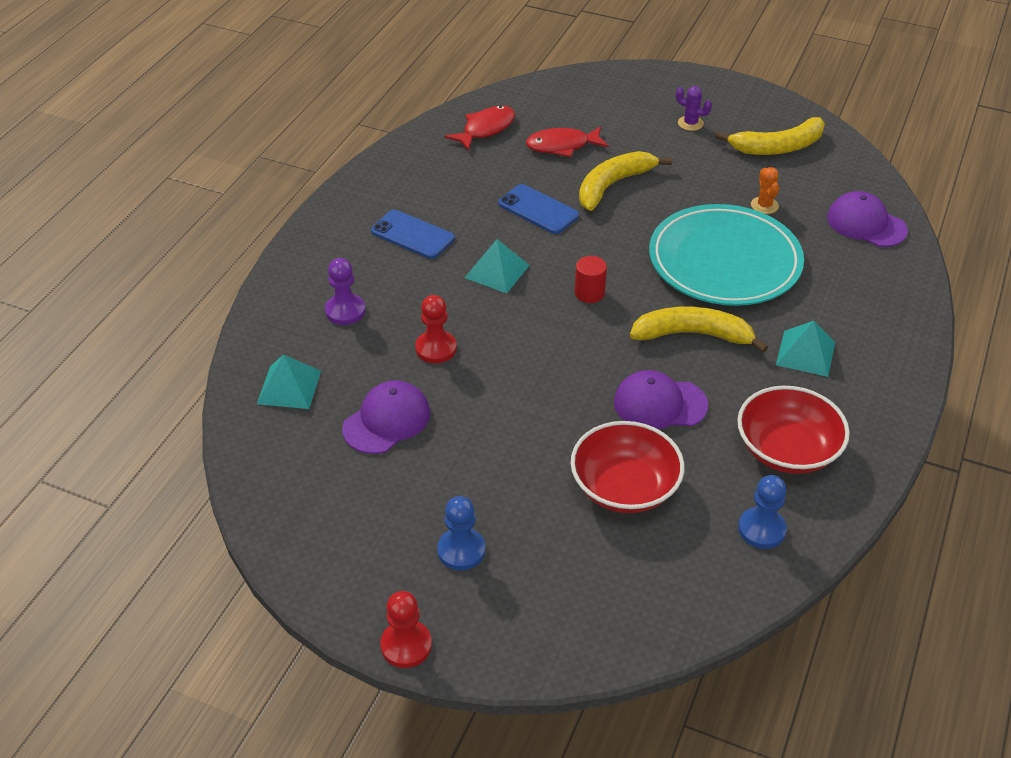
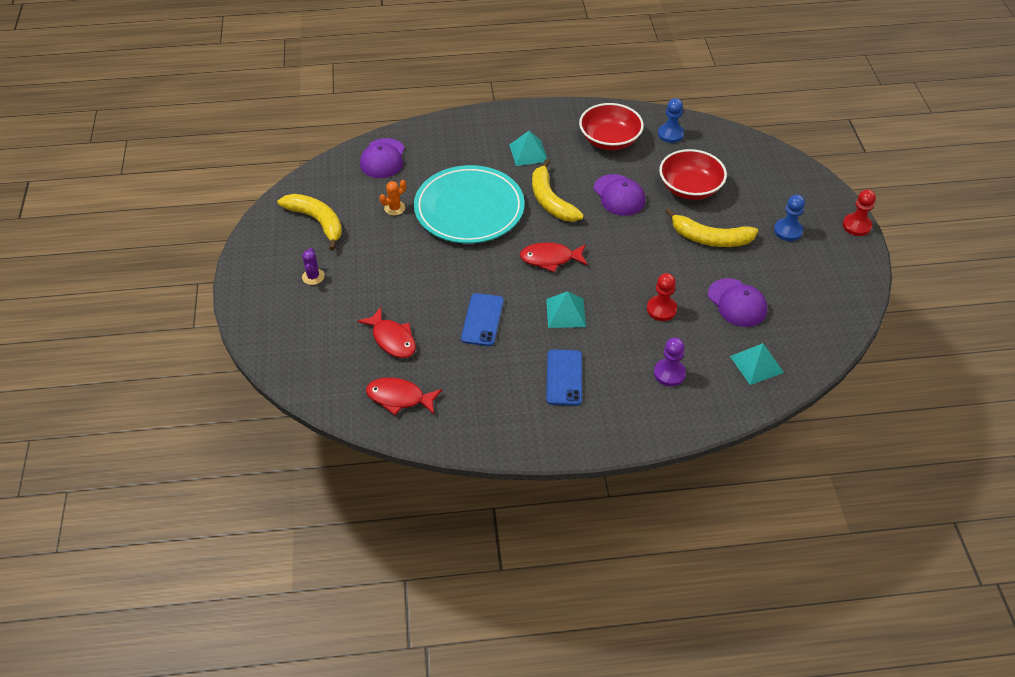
camera: 120 degrees left, 5 degrees up
purple cap [342,380,431,454] -> purple cap turned 135 degrees counterclockwise [708,278,767,327]
red cylinder [575,256,607,303] -> red fish [520,242,588,272]
yellow banana [579,151,672,211] -> yellow banana moved to [666,208,758,247]

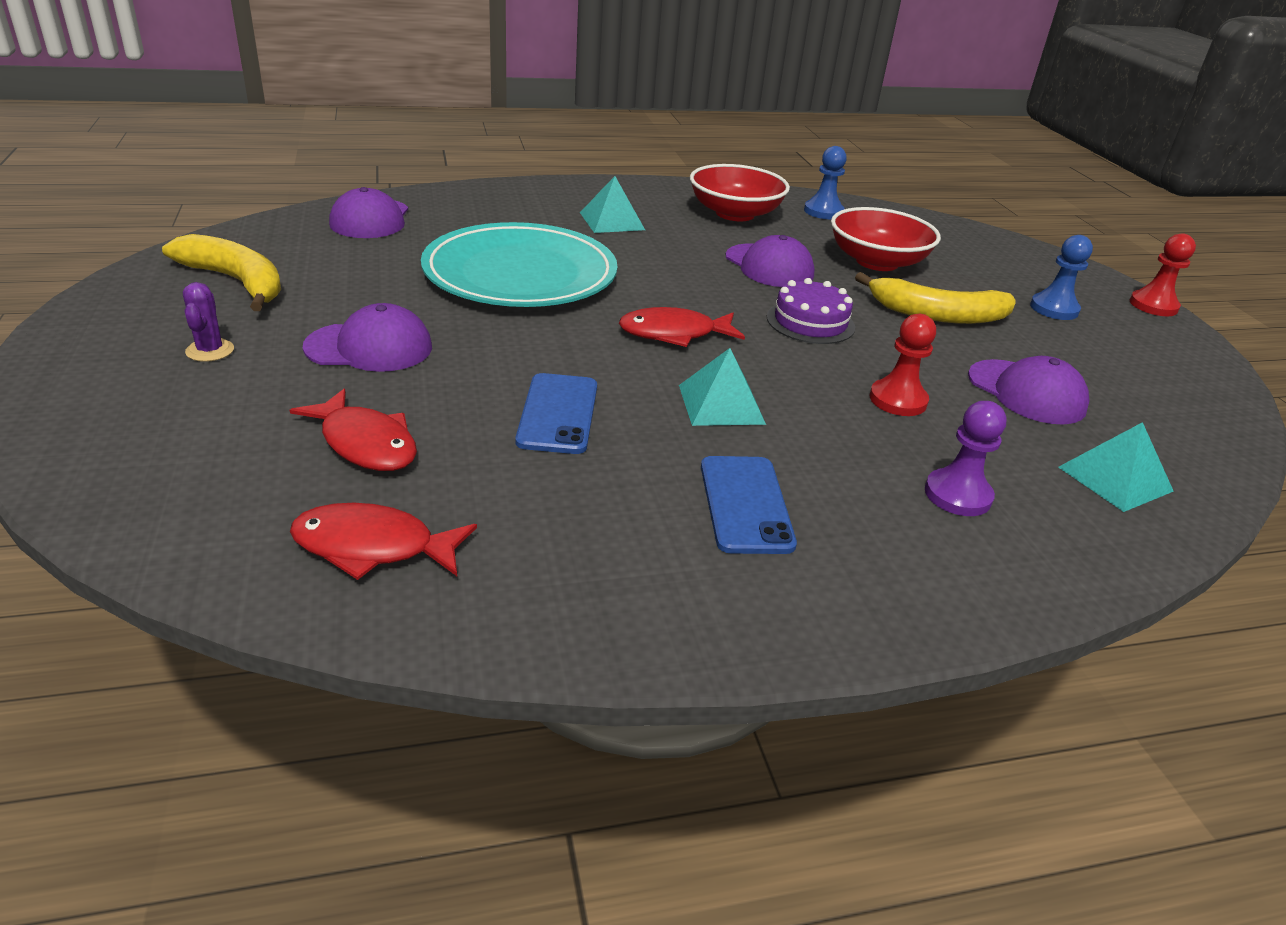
camera: 10 degrees left, 15 degrees down
orange cactus [379,180,406,215] -> none
yellow banana [532,159,584,222] -> none
none -> purple cap [303,303,432,372]
none -> purple cake [767,278,855,344]

